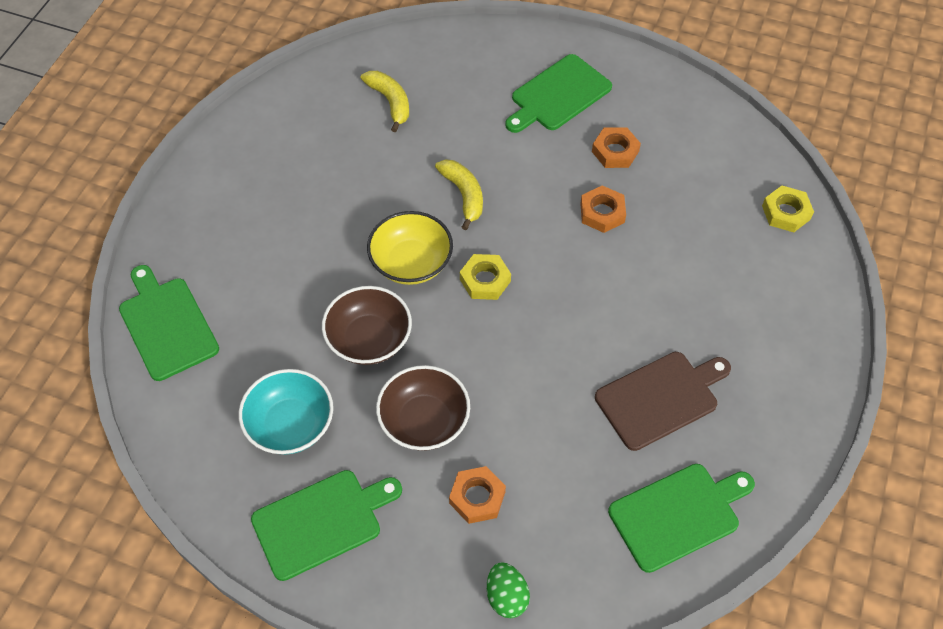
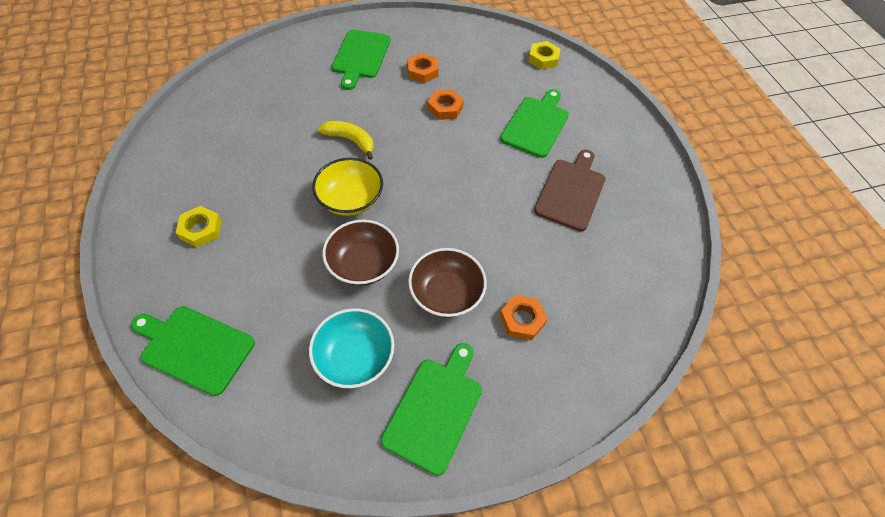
camera: 40 degrees left, 0 degrees up
yellow banana [361,71,409,132] -> none
yellow nut [460,254,511,300] -> yellow nut moved to [176,206,222,248]
green egg [487,562,530,618] -> none
green cutting board [608,464,755,573] -> green cutting board moved to [500,89,569,158]

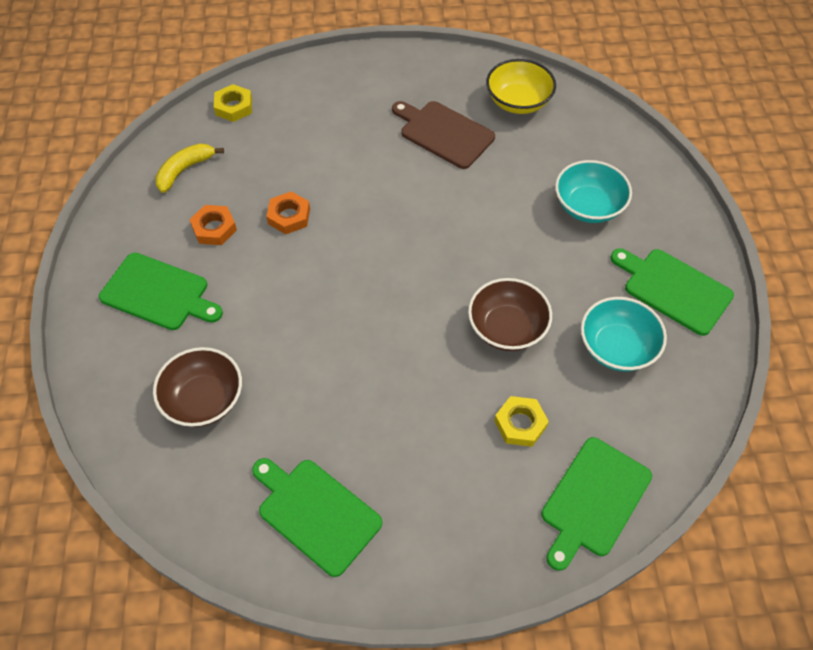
camera: 75 degrees left, 0 degrees up
yellow nut [176,206,222,248] -> yellow nut moved to [494,396,549,447]
yellow bowl [312,158,383,216] -> yellow bowl moved to [486,59,556,114]
yellow banana [318,121,374,160] -> yellow banana moved to [155,143,224,193]
brown bowl [408,248,487,317] -> brown bowl moved to [153,347,242,427]
green cutting board [500,89,569,158] -> green cutting board moved to [252,458,382,577]
orange nut [500,295,548,340] -> turquoise bowl [555,160,632,223]

